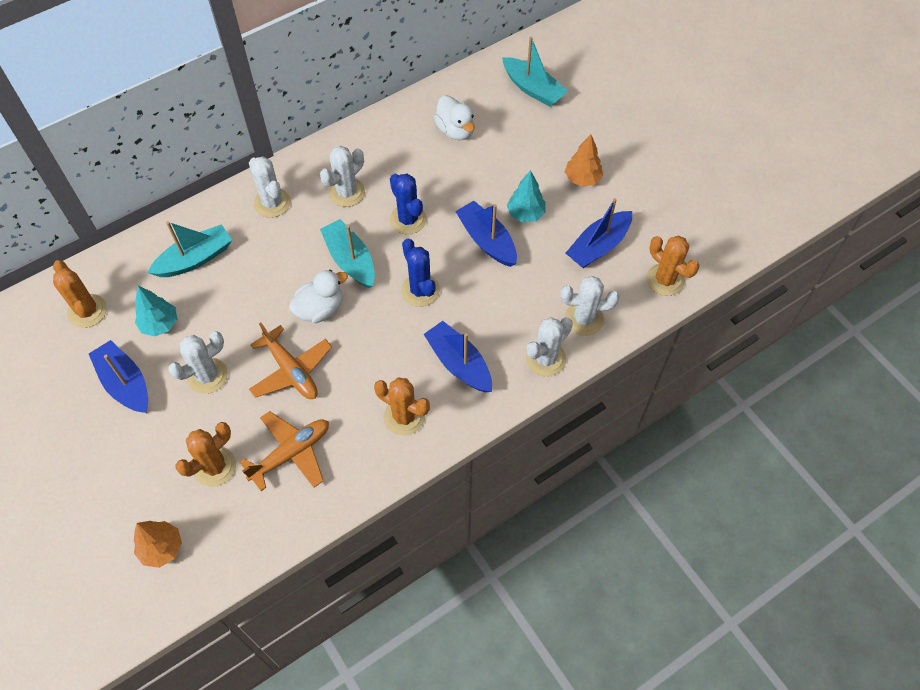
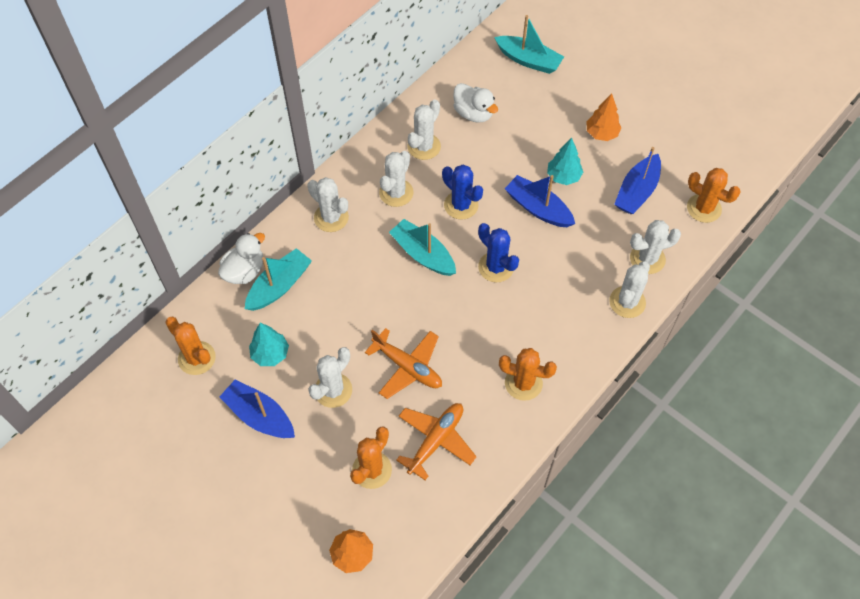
camera: 15 degrees left, 0 degrees up
white duck [289,270,348,323] -> white duck moved to [218,233,265,284]
blue boat [424,321,492,393] -> none
none -> white cactus [407,99,441,160]

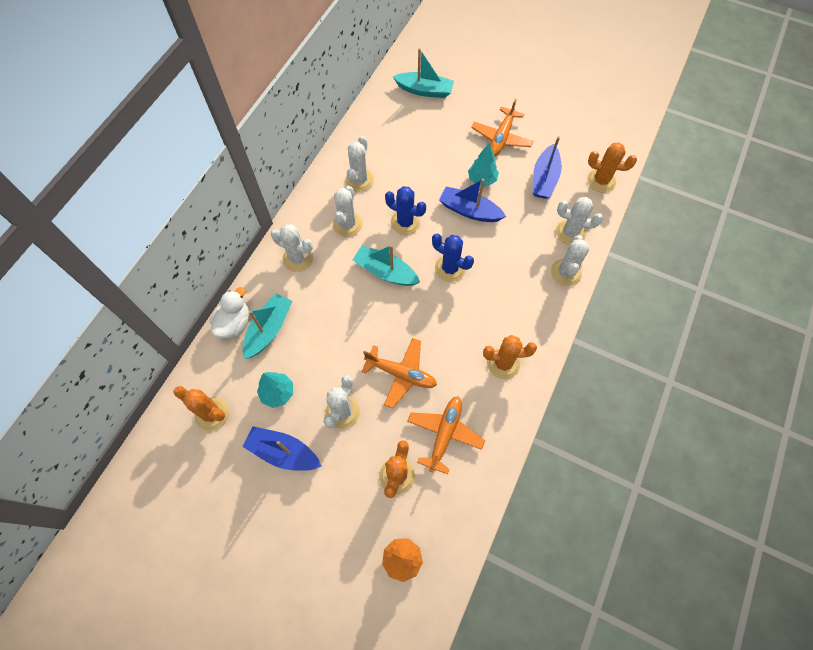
camera: 15 degrees left, 5 degrees up
white duck [453,83,498,123] -> none
orange tree [586,93,622,141] -> orange plane [471,99,533,156]
white cactus [630,220,681,274] -> white cactus turned 45 degrees clockwise [556,197,603,245]

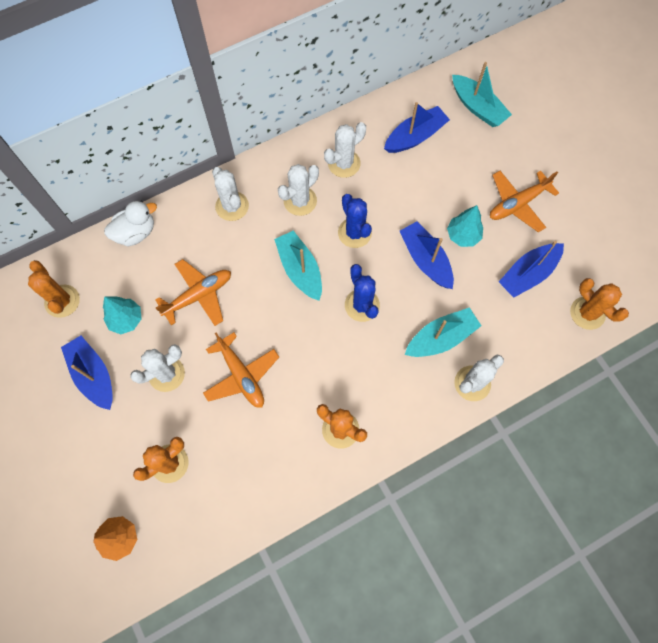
camera: 35 degrees right, 5 degrees up
turquoise boat [243,293,292,359] -> turquoise boat moved to [405,307,481,357]
orange plane [407,396,485,474] -> orange plane moved to [155,259,231,326]
white cactus [556,197,603,245] -> none
none -> blue boat [384,102,450,153]

